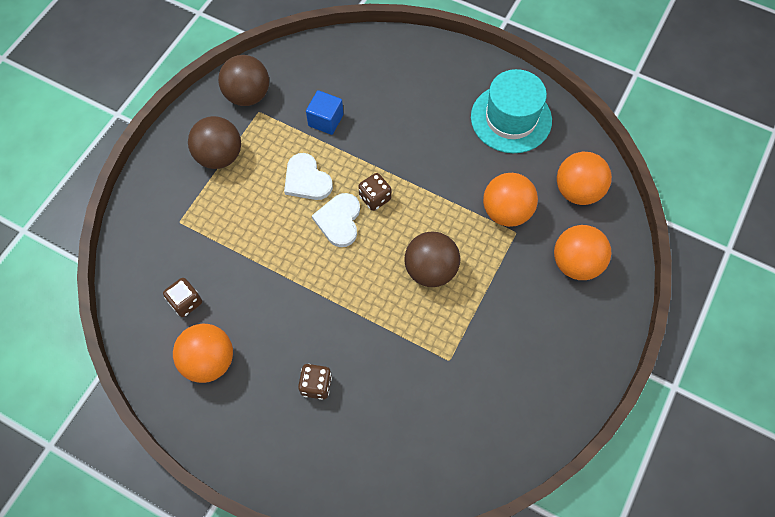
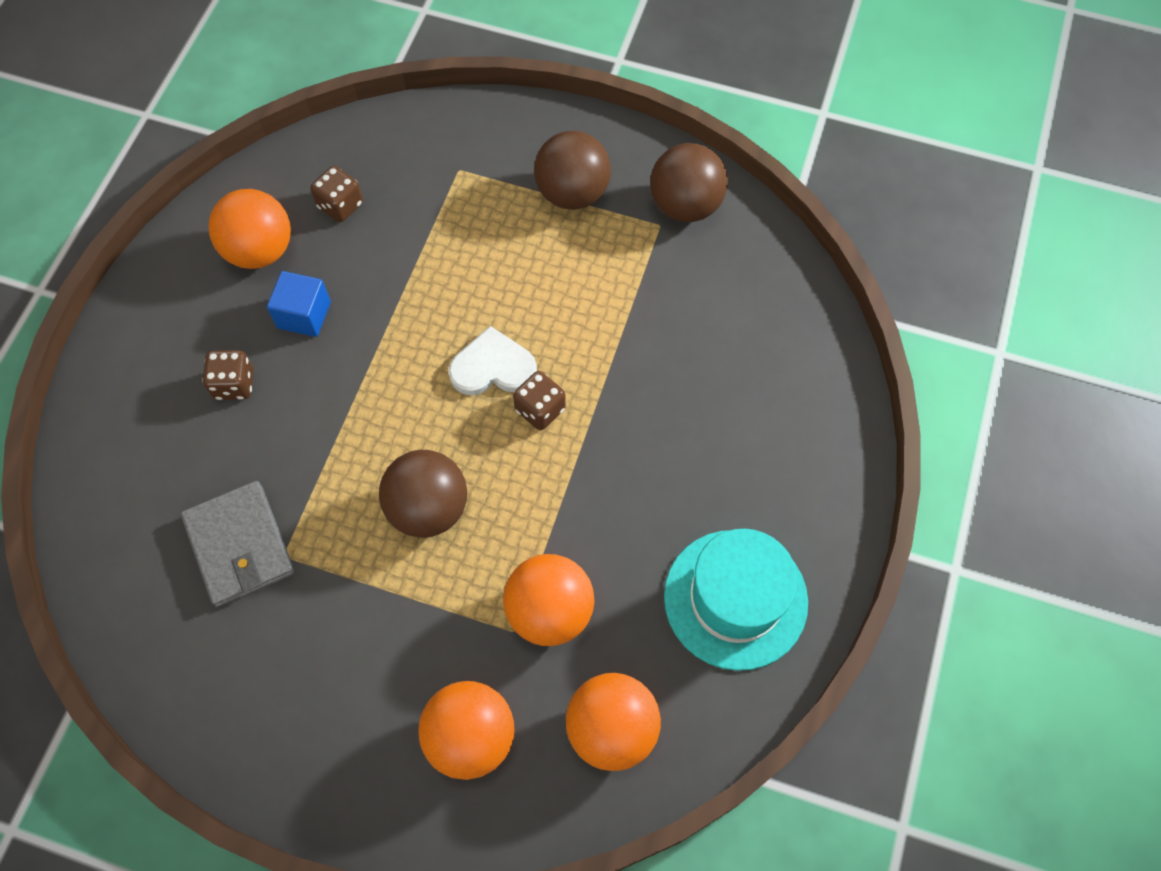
camera: 80 degrees right, 0 degrees up
white heart [284,153,333,200] -> none
blue cube [306,90,343,135] -> blue cube moved to [267,271,331,337]
none -> grey wallet [181,481,295,607]

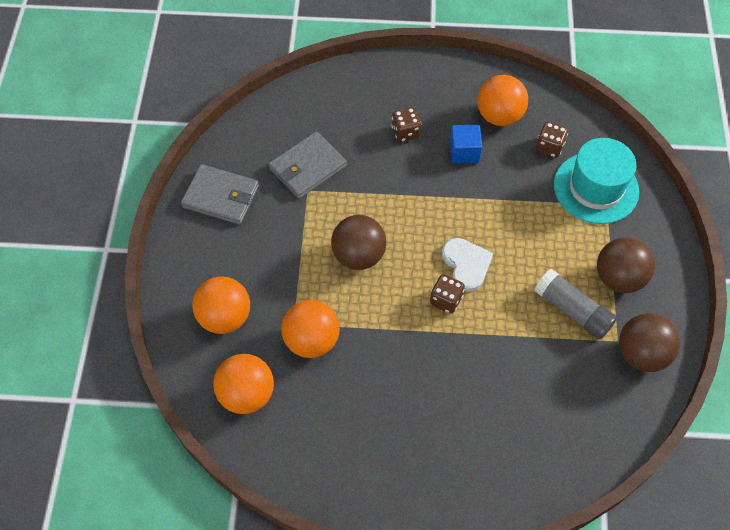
camera: 75 degrees right, 5 degrees down
turquoise hat [664,529,808,671] -> turquoise hat moved to [554,138,639,224]
none -> grey wallet [181,164,259,225]
none -> grey glue stick [534,269,617,340]

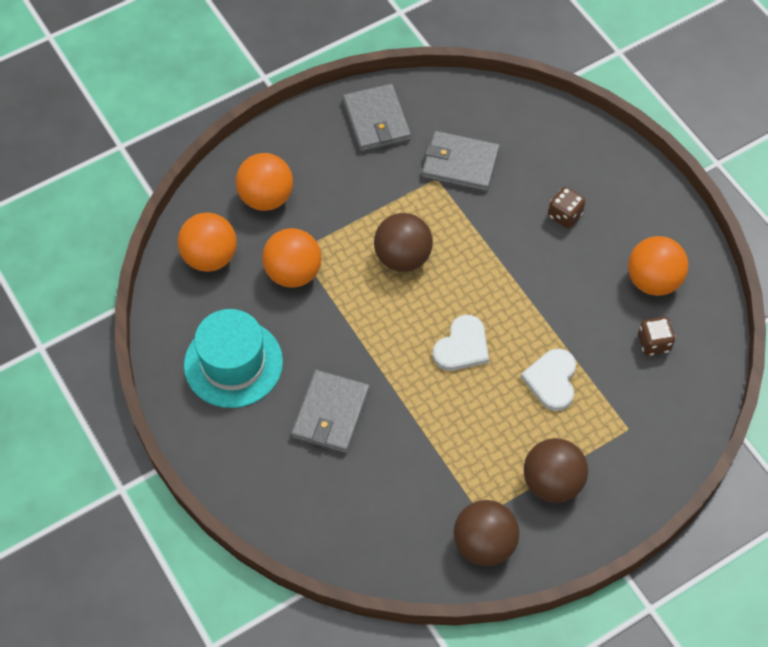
camera: 55 degrees right, 0 degrees up
brown dice [430,274,465,313] -> none
blue cube [450,125,482,164] -> none
grey glue stick [534,269,617,340] -> none
turquoise hat [554,138,639,224] -> turquoise hat moved to [184,309,283,408]
none -> grey wallet [291,370,370,453]
none -> white heart [521,349,576,411]

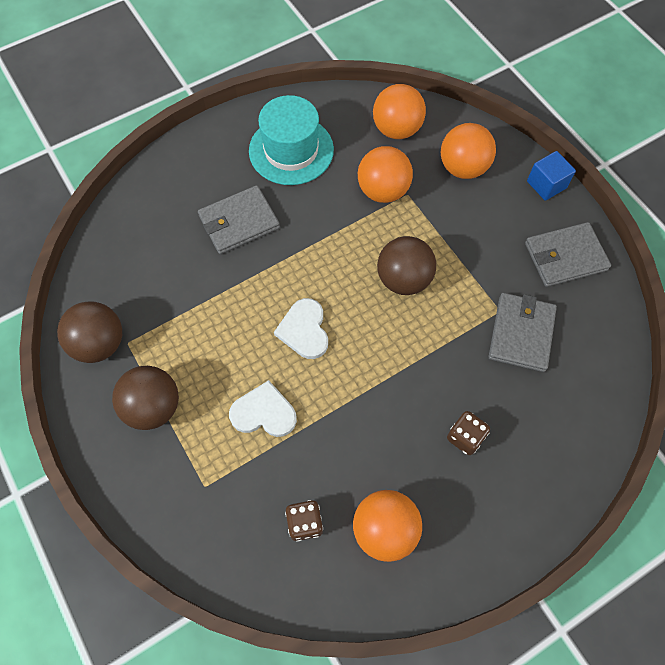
camera: 90 degrees right, 5 degrees up
grey wallet [291,370,370,453] -> grey wallet turned 45 degrees counterclockwise [198,185,280,254]
white heart [433,315,489,371] -> white heart turned 45 degrees clockwise [274,298,328,359]
none -> blue cube [527,151,576,201]

